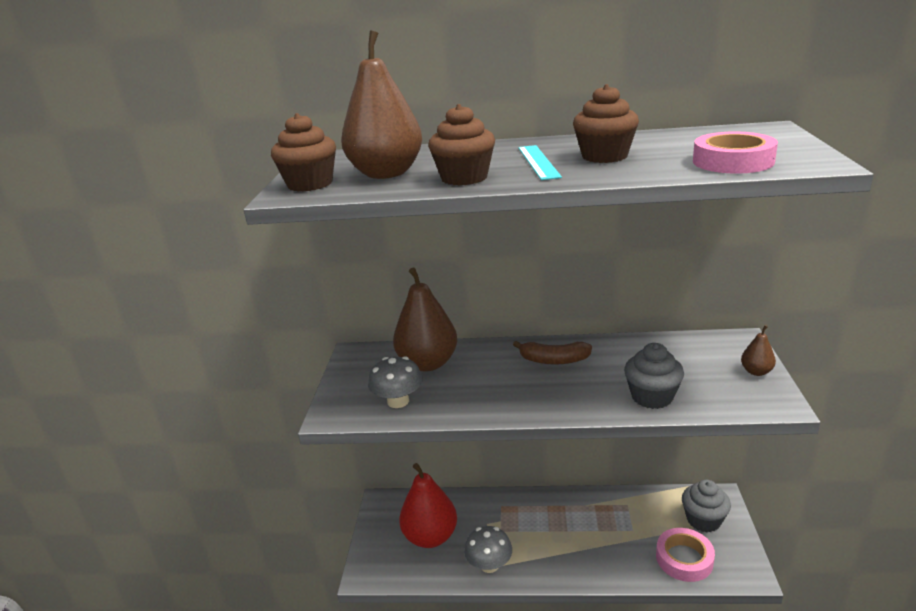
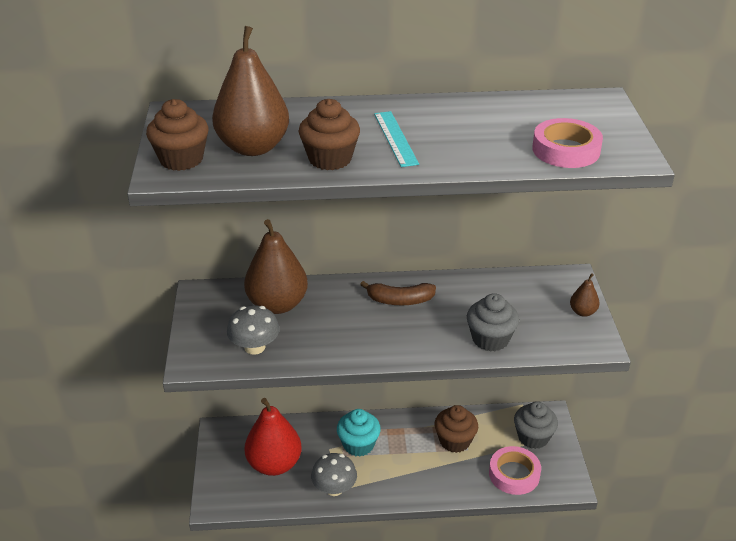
camera: 10 degrees left, 10 degrees up
brown cupcake [573,84,639,163] -> brown cupcake moved to [435,405,478,453]
none -> turquoise cupcake [337,409,381,457]

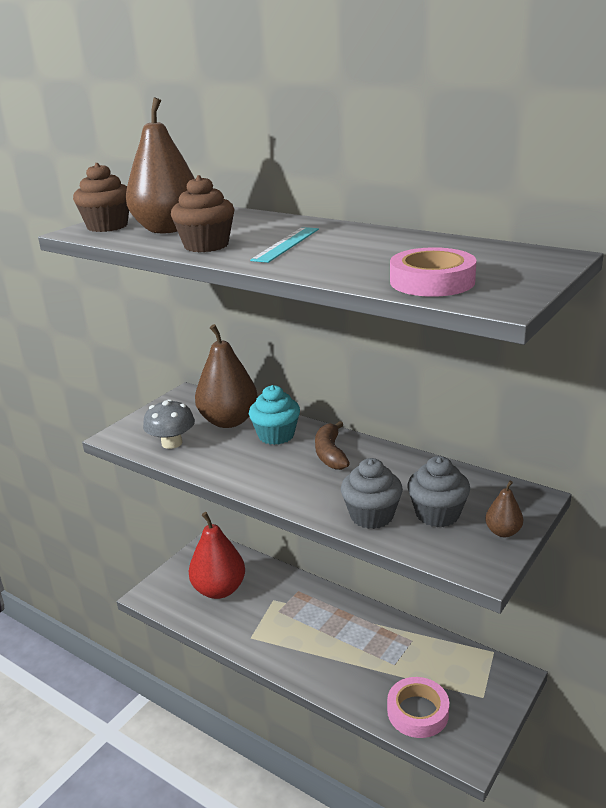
camera: 40 degrees right, 10 degrees down
grey mushroom [311,453,357,496] -> none
turquoise cupcake [337,409,381,457] -> turquoise cupcake moved to [249,385,300,445]
brown banana [360,281,436,305] -> brown banana turned 45 degrees clockwise [315,421,350,470]
brown cupcake [435,405,478,453] -> none
grey cupcake [514,402,558,449] -> grey cupcake moved to [408,456,470,527]

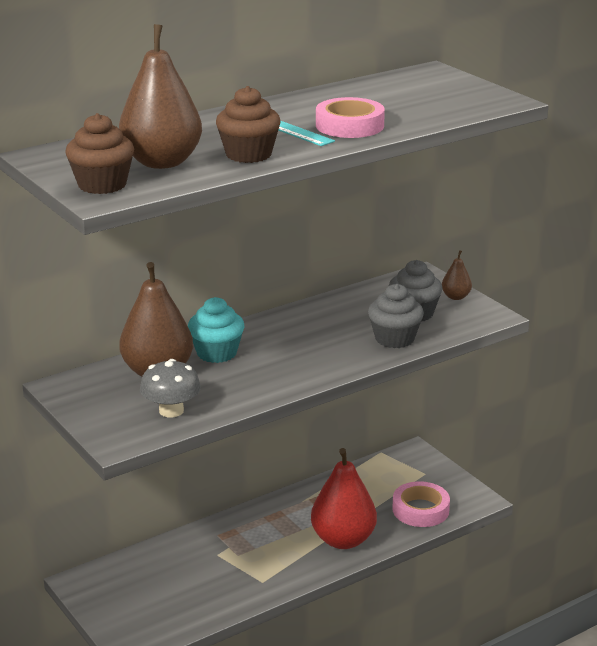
camera: 70 degrees left, 0 degrees up
red pear [189,512,245,599] -> red pear moved to [311,448,377,549]
brown banana [315,421,350,470] -> none
pink tape [390,247,476,297] -> pink tape moved to [316,97,385,138]

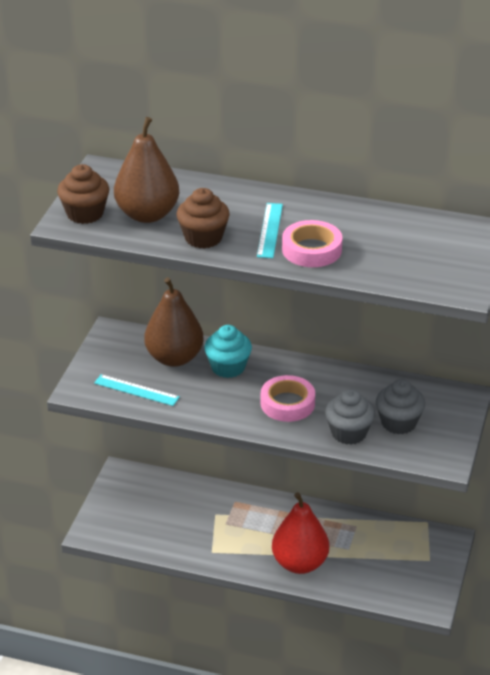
camera: 50 degrees right, 10 degrees up
grey mushroom [140,359,201,417] -> turquoise ruler [94,374,180,406]
pink tape [392,481,450,527] -> pink tape moved to [261,375,315,422]
brown pear [442,250,472,300] -> none

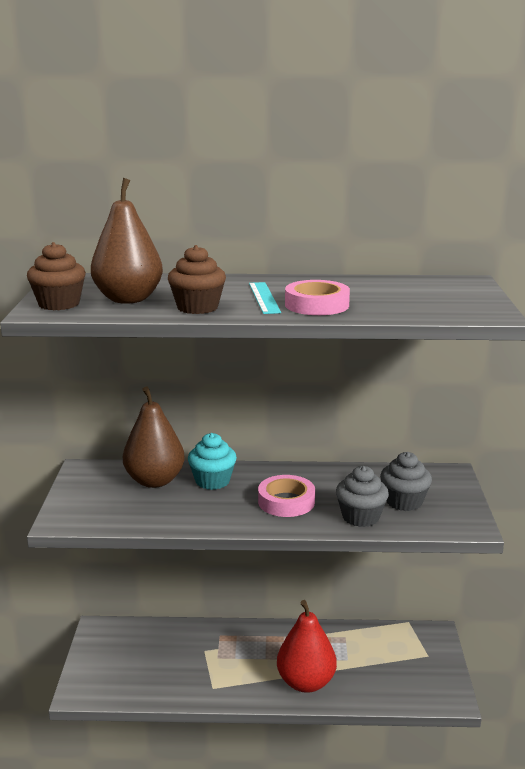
camera: 15 degrees left, 15 degrees down
turquoise ruler [94,374,180,406] -> none

